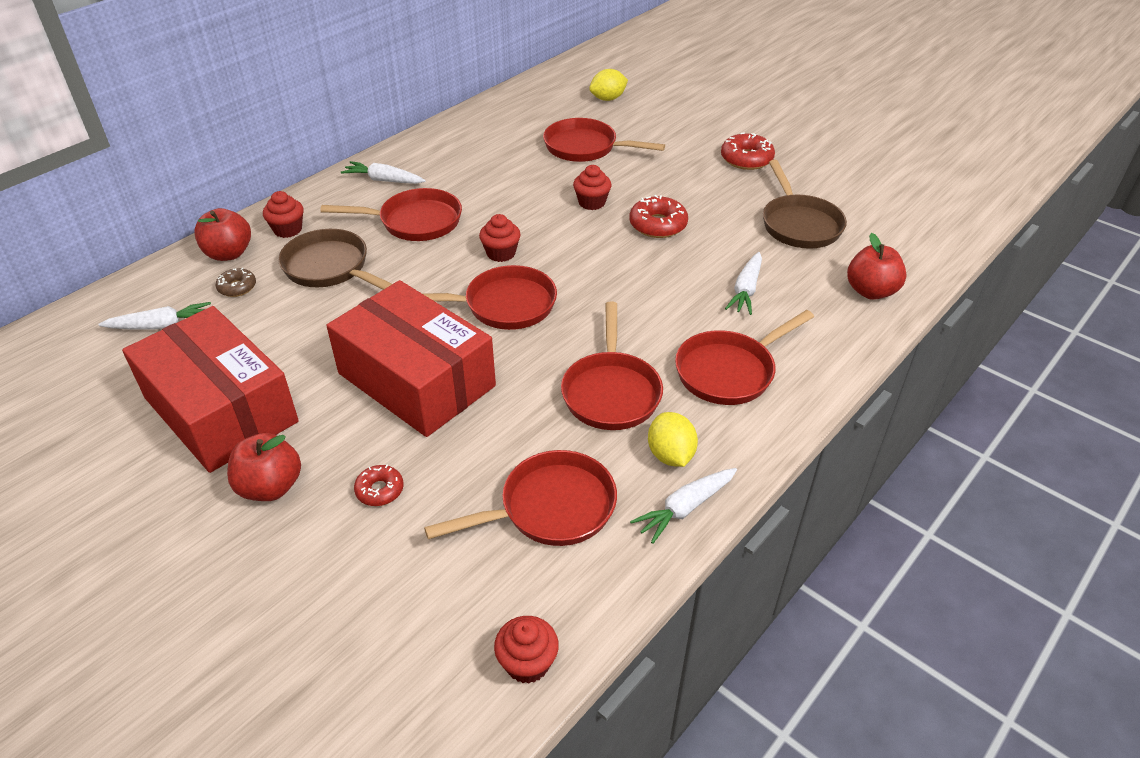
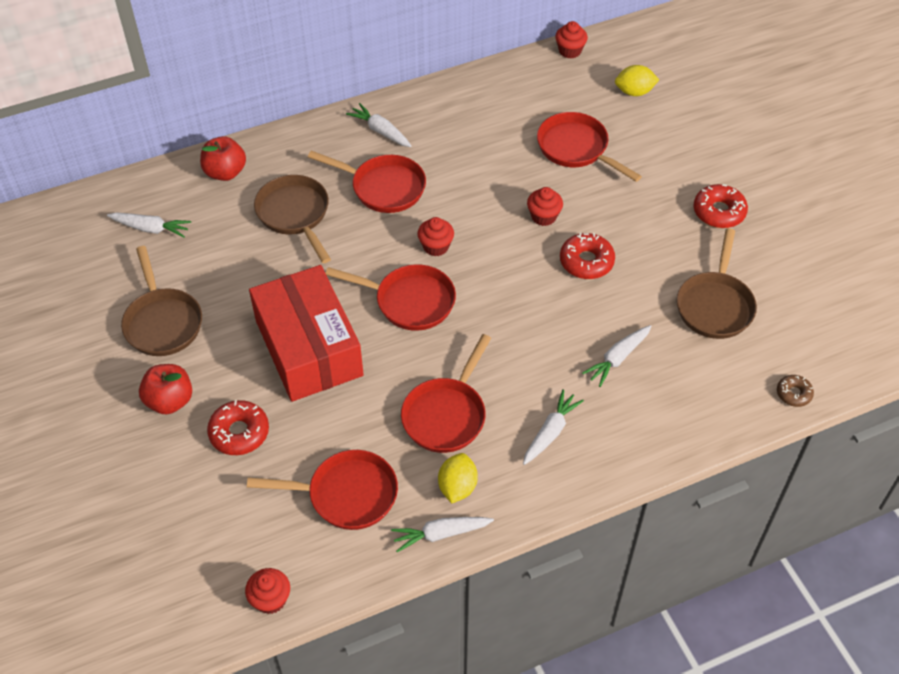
camera: 25 degrees right, 10 degrees up
red box [122,306,299,473] -> brown pan [121,246,202,356]
brown donut [215,268,256,297] -> brown donut moved to [777,375,814,407]
red cupcake [263,191,304,238] -> red cupcake moved to [555,21,588,59]
red donut [354,465,404,506] -> red donut [207,400,269,455], size x1.65
red pan [675,310,814,405] -> white carrot [523,389,584,465]
red apple [847,233,907,300] -> none

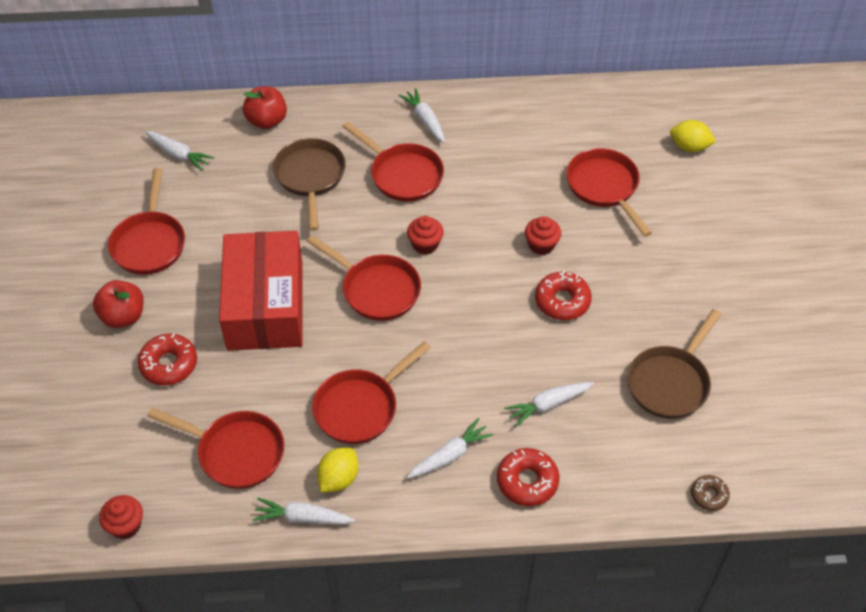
camera: 20 degrees right, 0 degrees up
brown pan [121,246,202,356] -> red pan [108,168,185,275]
red cupcake [555,21,588,59] -> none
red donut [693,184,748,228] -> red donut moved to [497,448,559,506]

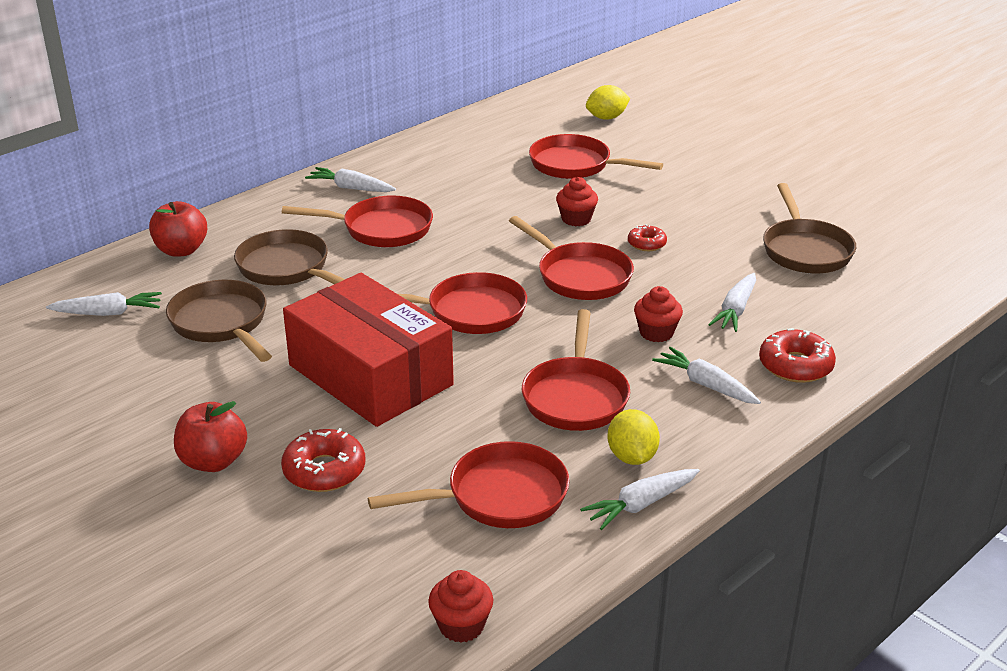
camera: 40 degrees left, 20 degrees down
red pan [108,168,185,275] -> red pan moved to [509,216,634,300]
red cupcake [407,216,444,255] -> red cupcake moved to [634,286,683,342]
white carrot [407,418,493,478] -> white carrot turned 60 degrees counterclockwise [652,347,761,404]
red donut [535,271,592,320] -> red donut [628,224,667,251], size x0.61
brown donut [691,475,730,511] -> none
none -> brown pan [166,280,272,362]

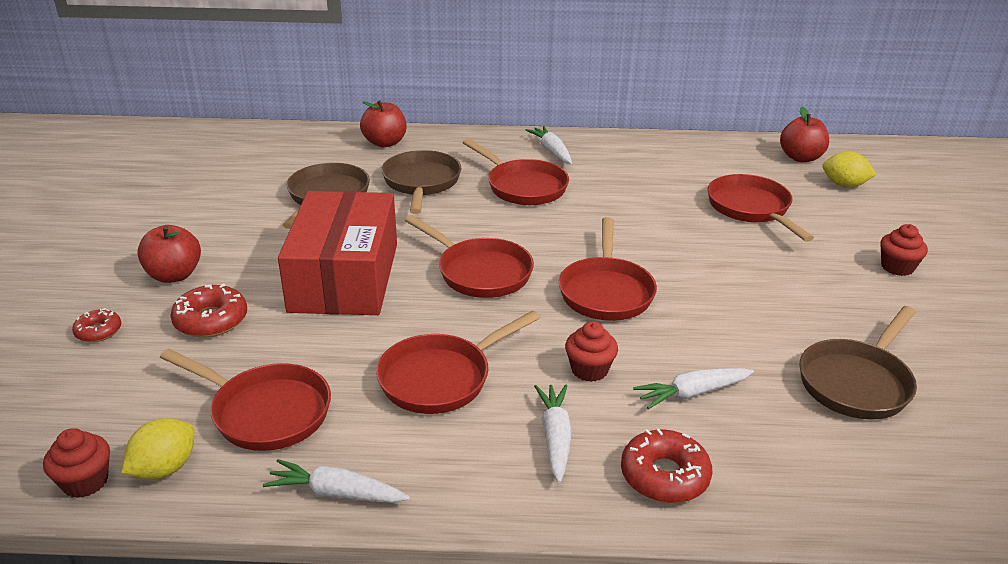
camera: 45 degrees right, 0 degrees up
white carrot [46,292,162,316] -> none
red cupcake [556,177,598,226] -> red cupcake moved to [880,224,928,276]
yellow lemon [607,409,660,465] -> yellow lemon moved to [121,418,195,479]
red donut [628,224,667,251] -> red donut moved to [72,308,121,342]
none -> red apple [780,107,829,162]

